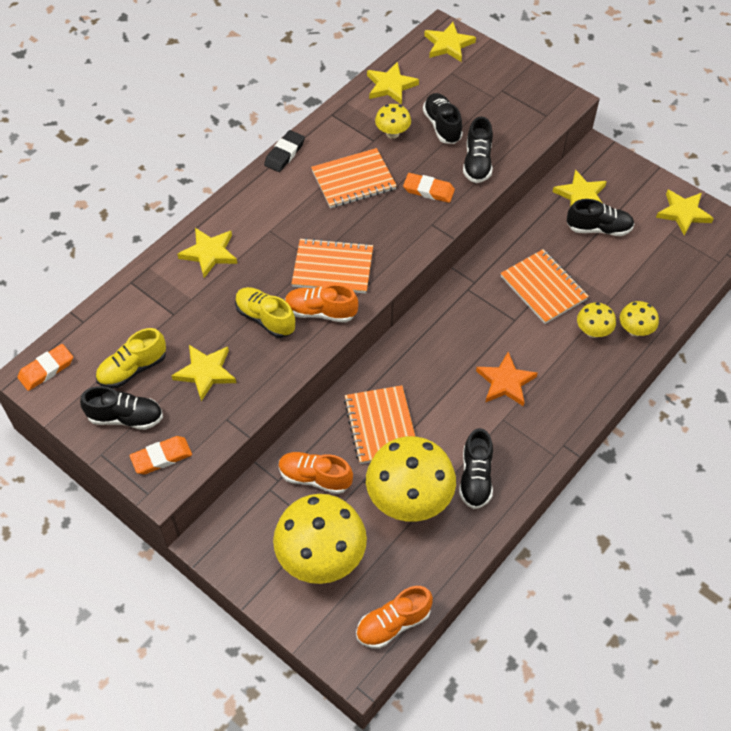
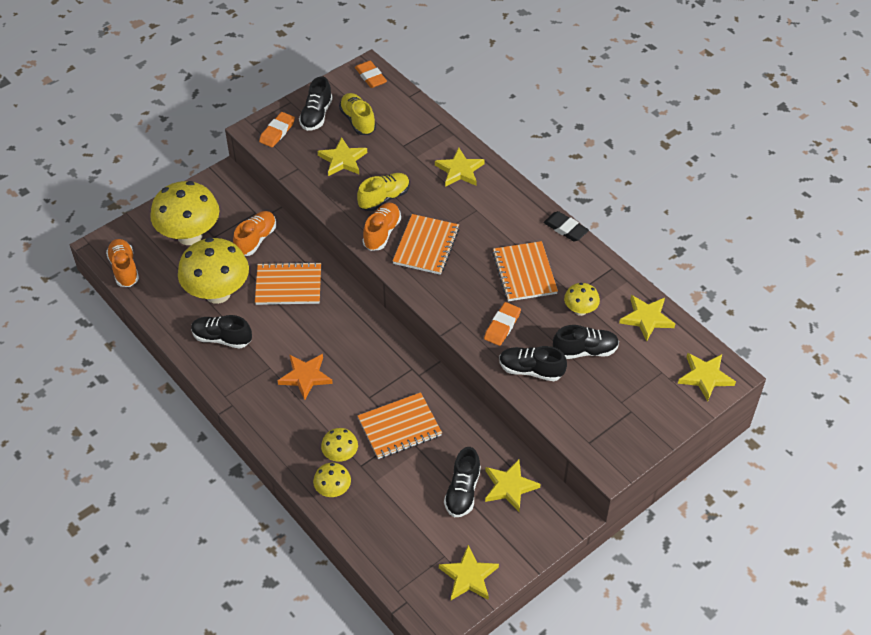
camera: 100 degrees right, 5 degrees down
orange eraser [130,436,192,474] -> orange eraser turned 45 degrees clockwise [259,112,295,147]

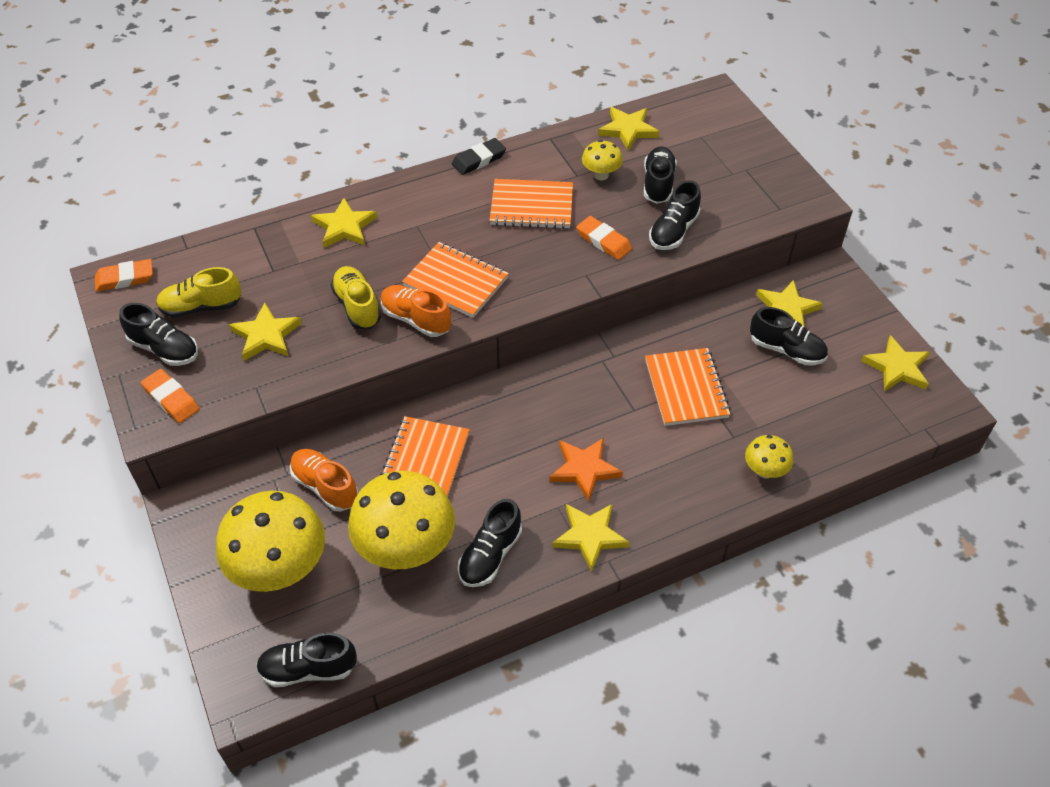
camera: 75 degrees left, 0 degrees up
orange shoe [106,239,139,287] -> black shoe [256,633,357,687]
yellow mushroom [321,428,358,462] -> none
yellow star [678,353,736,401] -> yellow star moved to [552,504,630,572]

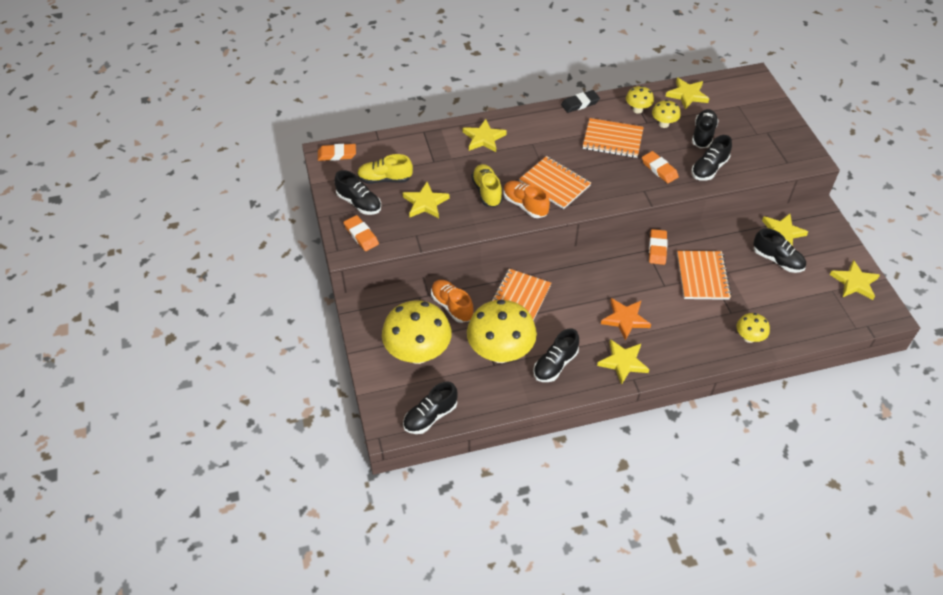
camera: 10 degrees right, 0 degrees up
black shoe [256,633,357,687] -> black shoe turned 45 degrees counterclockwise [403,381,458,434]
none -> yellow mushroom [626,86,654,114]
none -> orange eraser [649,229,668,265]

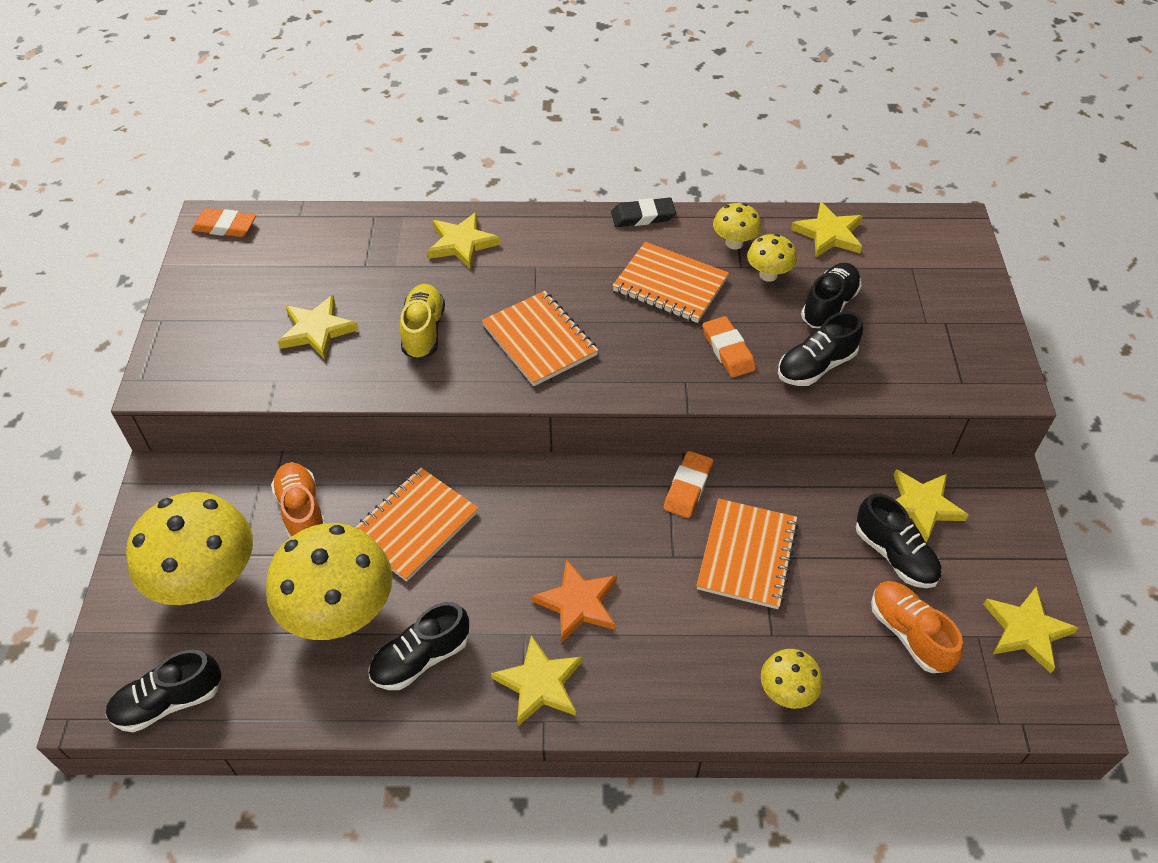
camera: 15 degrees right, 0 degrees up
black shoe [334,170,381,215] -> none
orange eraser [343,215,379,251] -> none
yellow shoe [357,154,413,184] -> none
orange shoe [503,181,550,218] -> orange shoe moved to [871,581,963,673]

